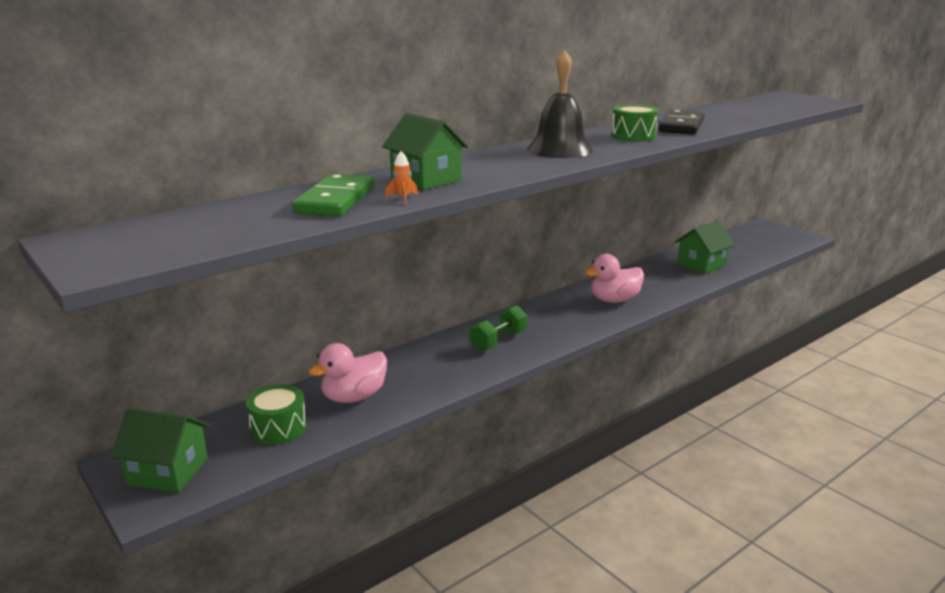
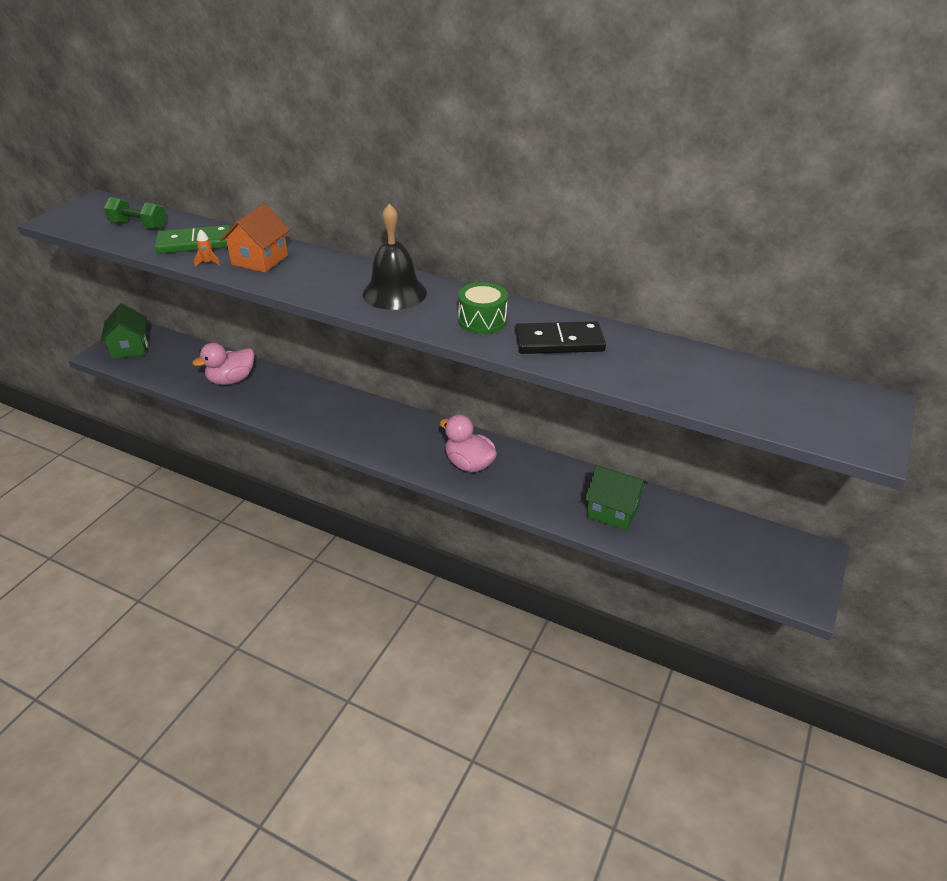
camera: 65 degrees right, 15 degrees up
green drum [246,384,307,445] -> none
pink duck [308,343,387,403] -> pink duck turned 60 degrees counterclockwise [192,343,254,385]
green house [382,113,468,190] -> orange house [220,204,290,272]
green dumbbell [470,305,527,351] -> green dumbbell moved to [104,197,166,229]

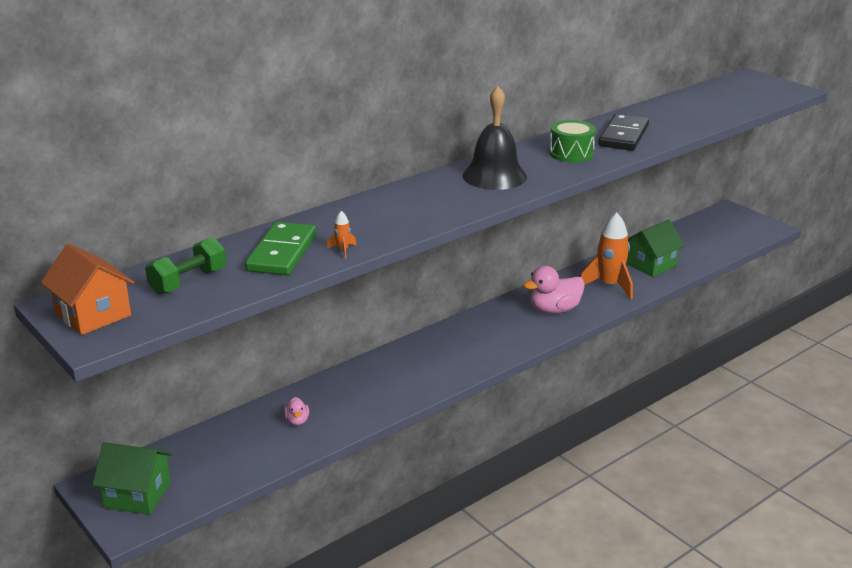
camera: 65 degrees left, 10 degrees down
pink duck [192,343,254,385] -> pink duck [284,397,309,426], size x0.49
orange house [220,204,290,272] -> orange house moved to [41,244,135,335]
none -> orange rocket [580,212,633,300]

